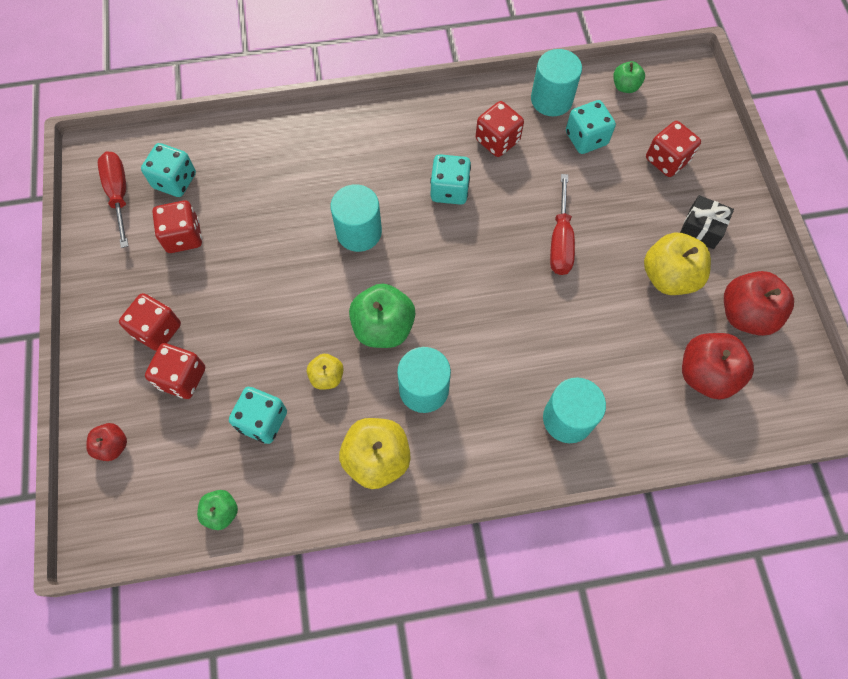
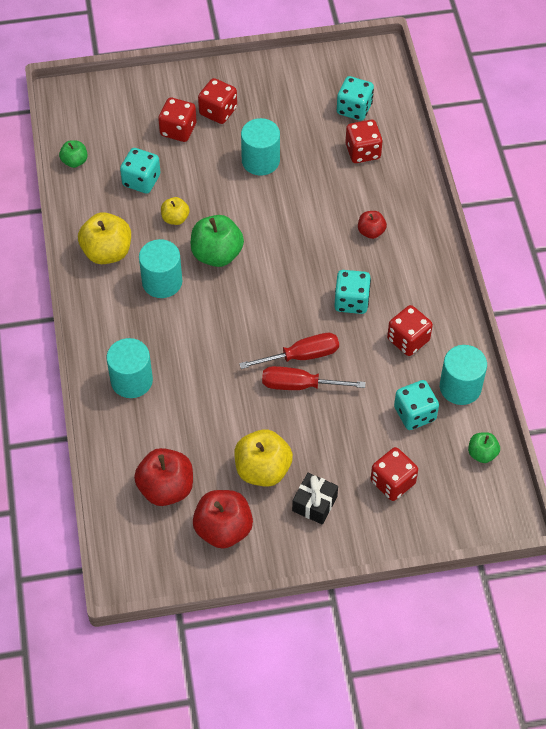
camera: 90 degrees right, 10 degrees down
red apple [86,423,127,461] -> red apple moved to [358,211,387,239]
red screwdriver [98,152,128,248] -> red screwdriver moved to [239,333,339,369]
red dice [152,200,202,253] -> red dice moved to [346,120,383,163]
turquoise cylinder [330,184,382,252] -> turquoise cylinder moved to [241,118,280,175]

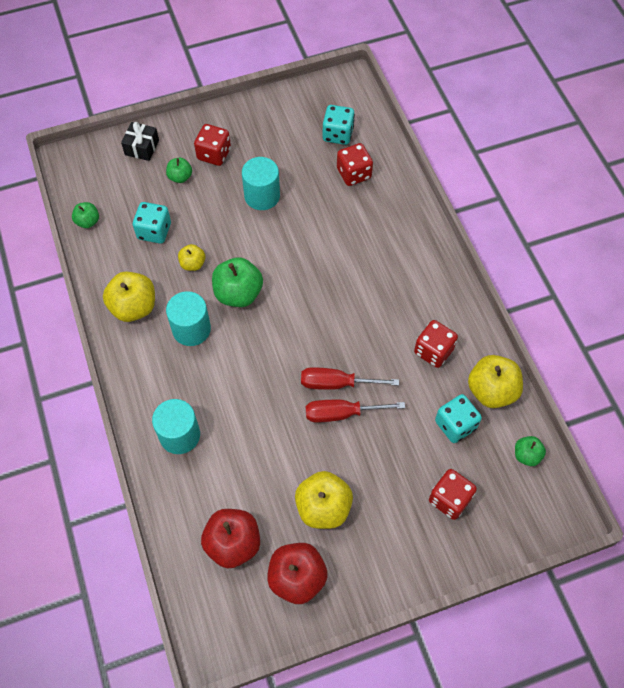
camera: 10 degrees left, 5 degrees up
red dice [158,97,197,142] -> green apple [166,157,192,183]
red screwdriver [239,333,339,369] -> red screwdriver turned 150 degrees counterclockwise [301,367,399,390]
black gift [292,473,338,525] -> black gift moved to [121,122,159,161]
turquoise dice [334,270,371,314] -> none
red apple [358,211,387,239] -> none
turquoise cylinder [440,345,487,405] -> yellow apple [468,355,523,408]

